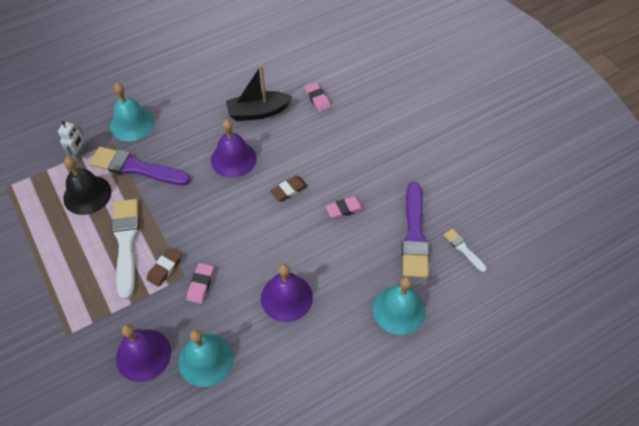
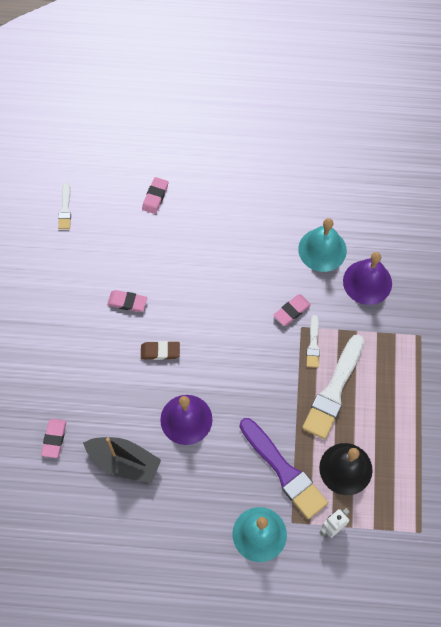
camera: 145 degrees left, 10 degrees up
brown eraser [147,248,182,287] -> white brush [306,315,320,368]
purple bell [261,264,313,322] -> none
turquoise bell [373,277,426,335] -> pink eraser [142,177,168,214]
purple brush [402,182,429,278] -> none

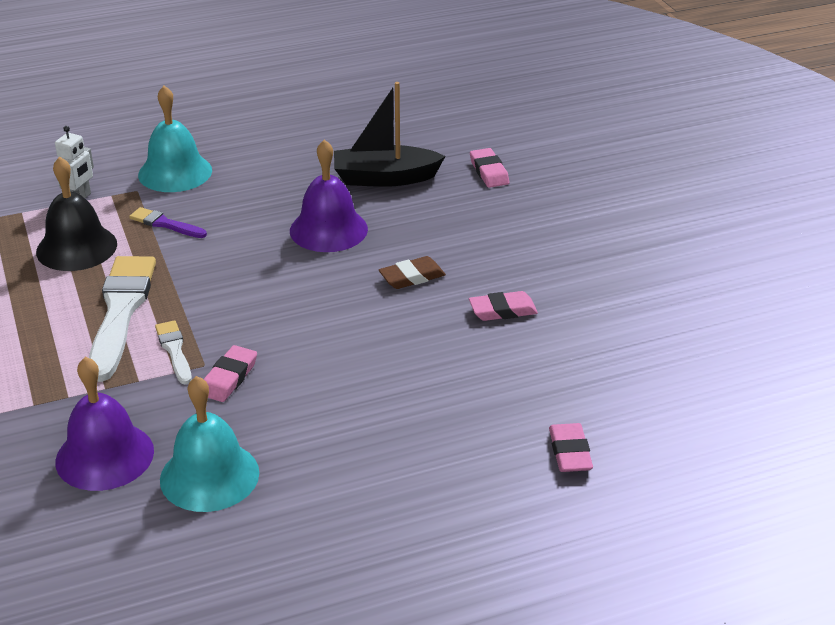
camera: 155 degrees right, 30 degrees down
white brush [58,183,71,229] -> none
purple brush [240,418,328,519] -> purple brush [129,207,207,238], size x0.49

